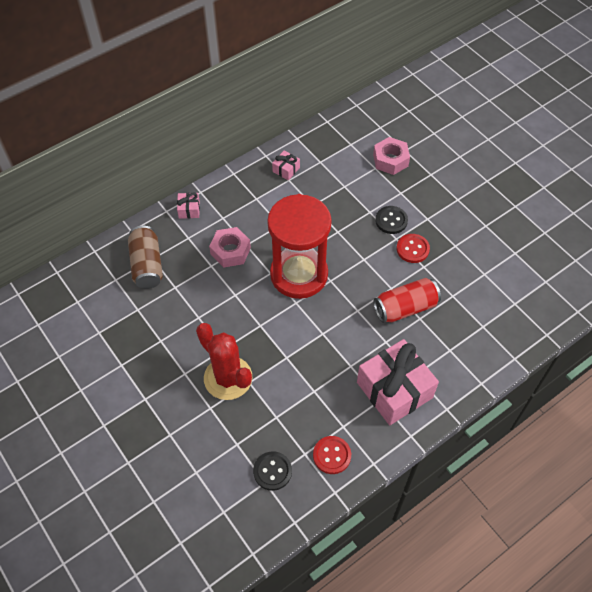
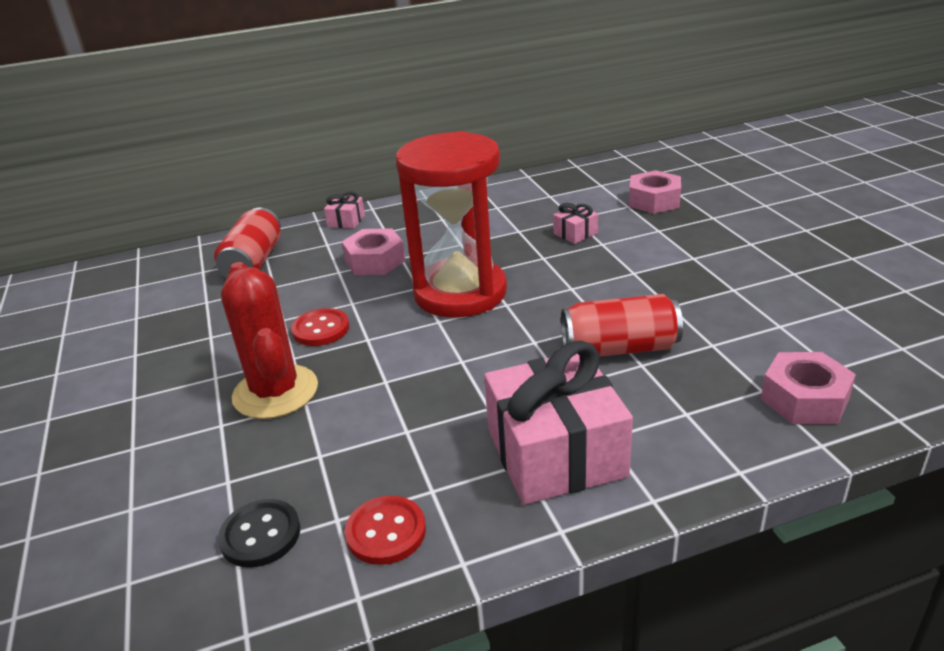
camera: 20 degrees right, 25 degrees down
brown can [128,226,163,289] -> red can [214,208,281,278]
pink gift [272,151,300,180] -> pink gift moved to [553,203,598,244]
black button [375,206,408,234] -> none
red button [396,234,430,263] -> red button moved to [291,308,349,346]
none -> pink nut [761,352,856,424]

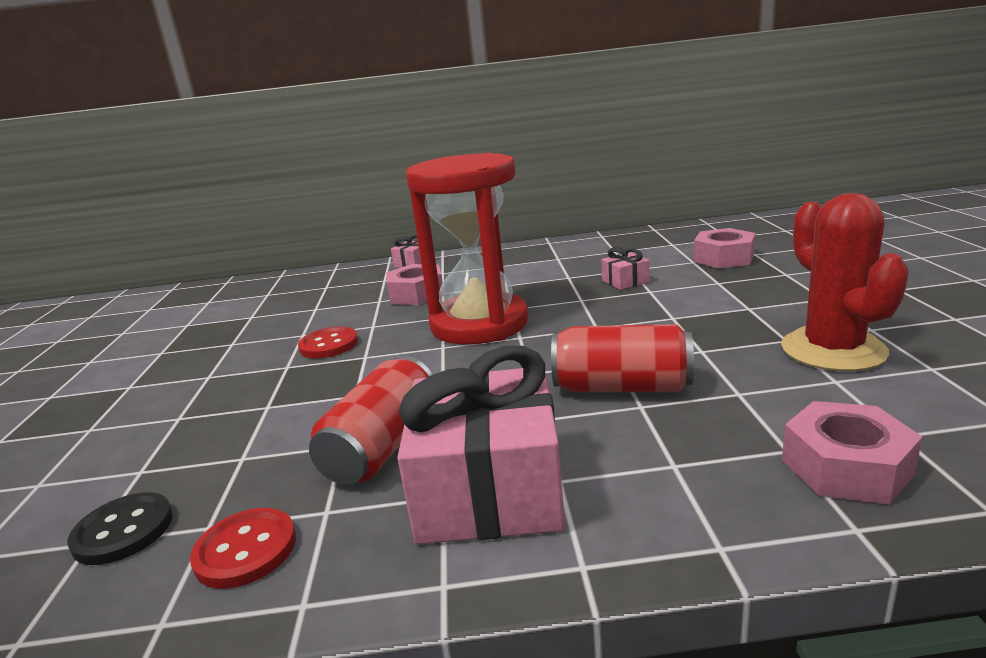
camera: 15 degrees right, 10 degrees down
red can [214,208,281,278] -> red can moved to [309,356,433,485]
red cactus [221,262,318,419] -> red cactus moved to [781,193,909,371]

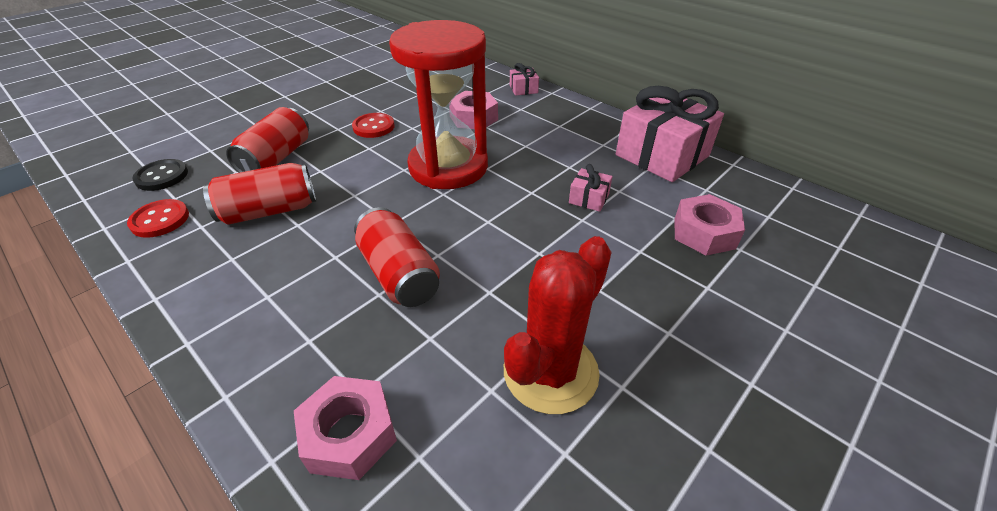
camera: 45 degrees right, 20 degrees up
pink gift [397,346,565,544] -> pink gift moved to [616,86,724,182]
none -> red can [226,107,309,173]

